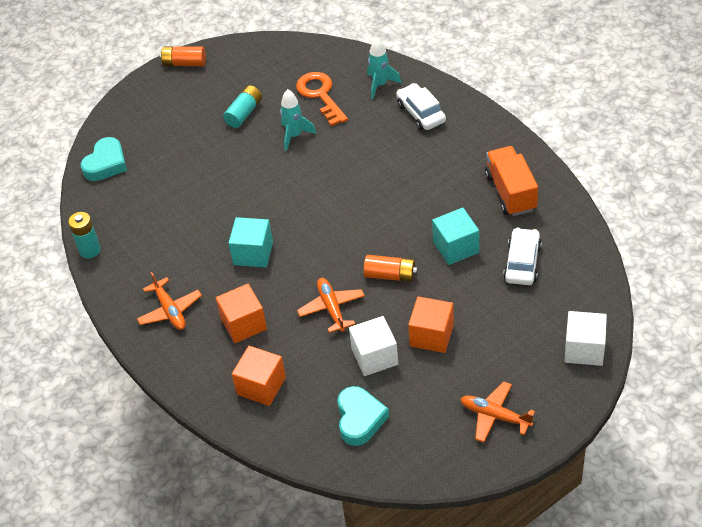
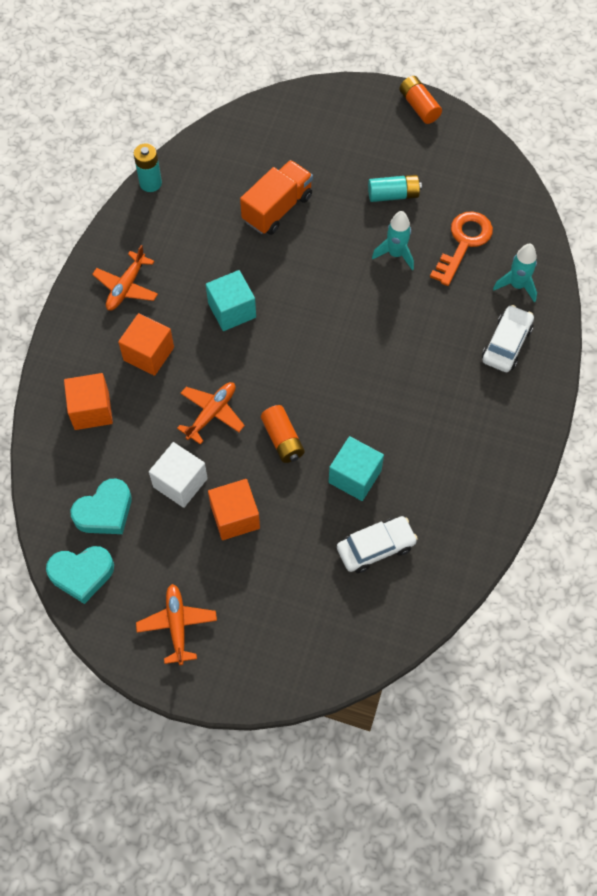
camera: 50 degrees right, 15 degrees up
turquoise heart [81,137,127,181] -> turquoise heart moved to [46,546,114,604]
orange truck [485,146,538,216] -> orange truck moved to [240,160,313,235]
white cube [565,311,607,366] -> none

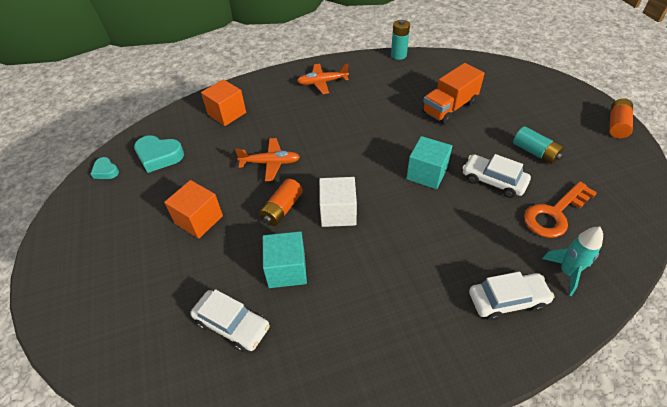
camera: 55 degrees right, 15 degrees down
turquoise heart [46,546,114,604] -> turquoise heart [91,157,119,179], size x0.57
orange cube [118,313,174,376] -> none
orange plane [136,584,217,665] -> none
white cube [149,442,208,508] -> white cube moved to [319,177,357,227]
turquoise cube [206,270,256,331] -> turquoise cube moved to [406,136,452,189]
orange truck [240,160,313,235] -> orange truck turned 135 degrees clockwise [422,63,485,124]
turquoise rocket [372,211,414,270] -> white car [462,154,531,198]
orange key [430,211,493,286] -> orange key turned 150 degrees clockwise [524,181,597,238]

